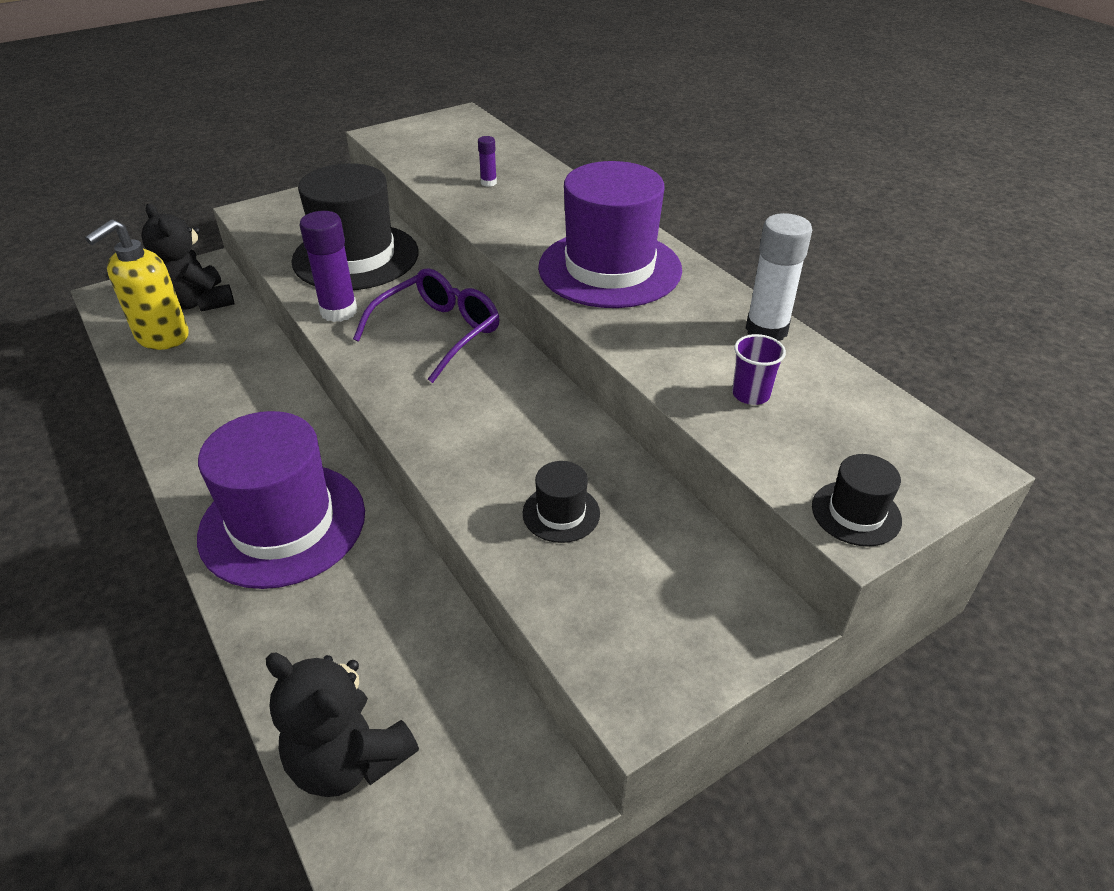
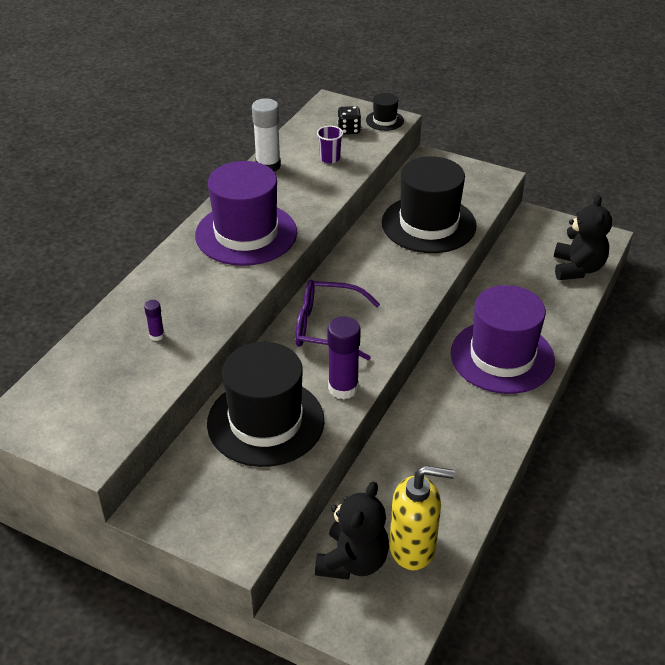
camera: 120 degrees left, 0 degrees up
black hat [523,461,600,543] -> black hat [382,156,477,253], size x2.31
none -> black dice [338,106,361,134]

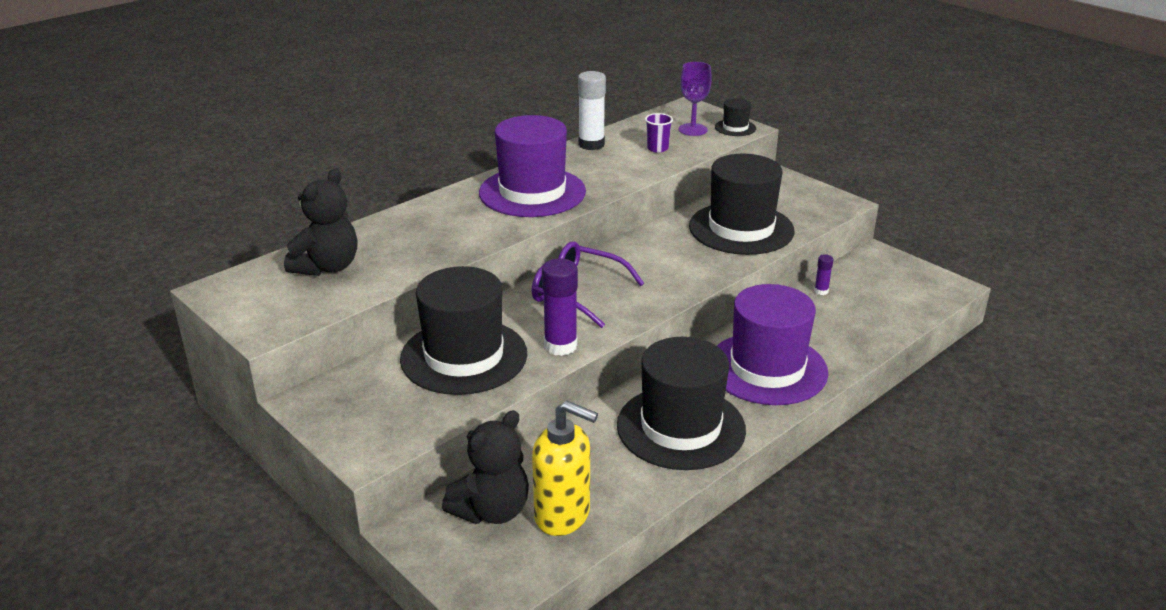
camera: 20 degrees right, 10 degrees down
purple glue stick [144,300,165,341] -> purple glue stick moved to [814,254,833,295]
black dice [338,106,361,134] -> purple goblet [678,62,712,136]
black teddy bear [554,195,612,280] -> black teddy bear moved to [284,169,357,276]
none -> black hat [617,337,746,470]

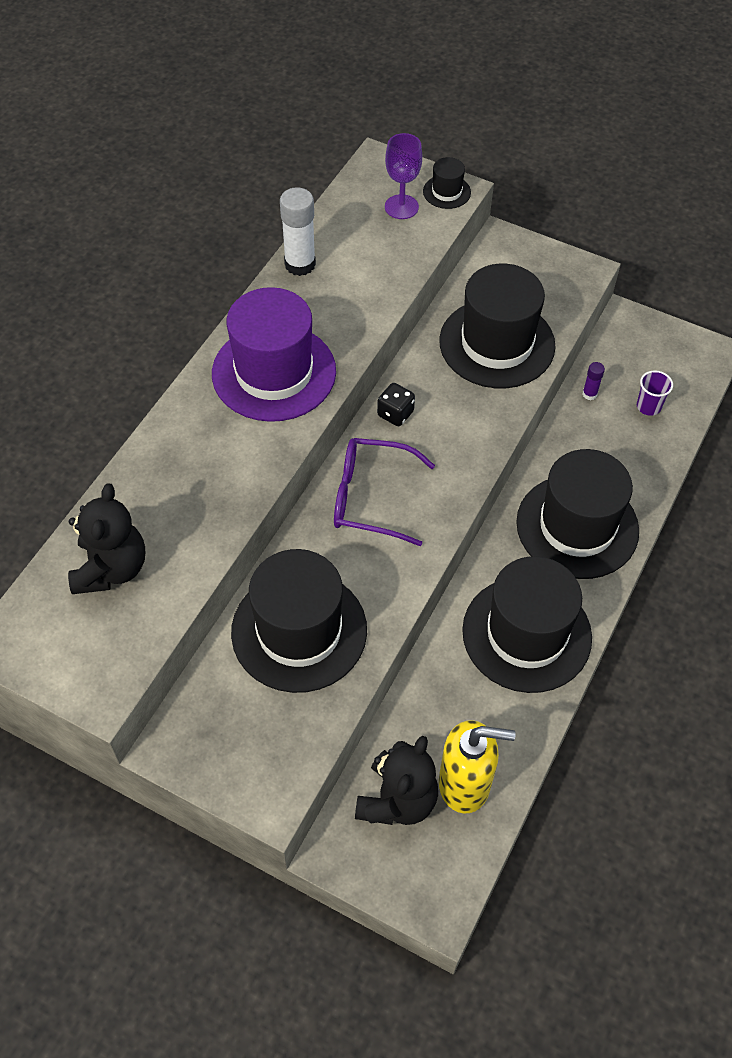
camera: 20 degrees left, 25 degrees up
purple glue stick [542,258,578,356] -> none
purple cup [645,113,673,153] -> purple cup moved to [637,371,673,416]
purple hat [717,284,828,405] -> black hat [516,449,639,579]
none -> black dice [377,383,415,426]

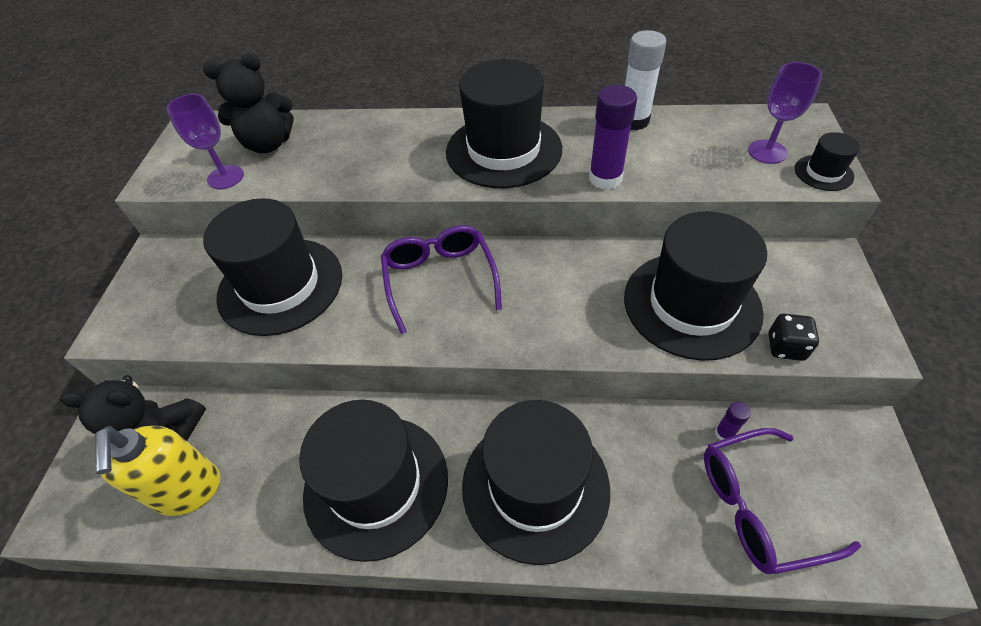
camera: 70 degrees right, 5 degrees down
purple hat [212,287,336,422] -> black hat [446,59,562,188]
black dice [377,383,415,426] -> black dice moved to [768,314,819,361]
purple cup [637,371,673,416] -> purple glasses [704,428,861,574]
none -> purple goblet [167,94,244,189]
none -> purple glue stick [589,85,637,190]

